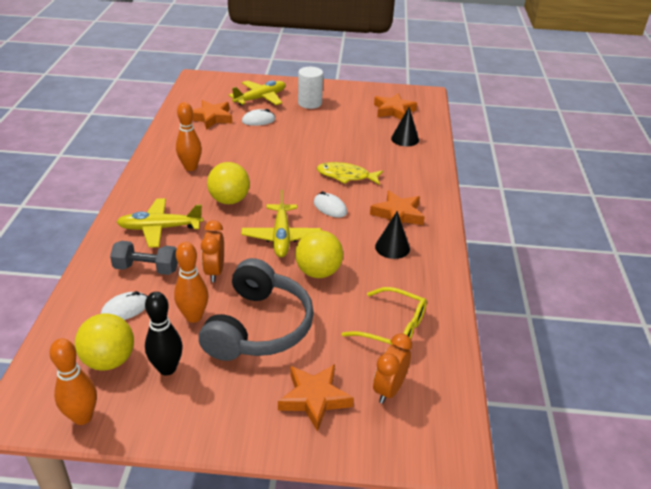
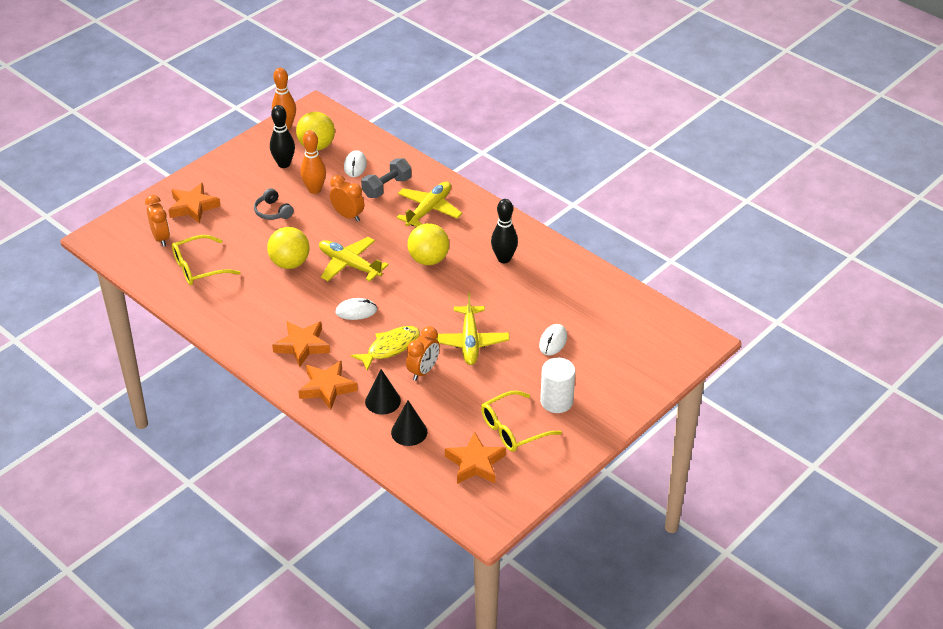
camera: 130 degrees right, 5 degrees up
orange bowling pin [176,102,202,171] -> black bowling pin [491,199,518,263]
orange star [192,100,232,130] -> orange star moved to [298,360,357,410]
grey headphones [199,258,314,361] -> grey headphones [254,188,294,220], size x0.44
yellow plane [229,81,285,106] -> yellow plane moved to [435,293,510,365]
black cone [375,211,410,259] -> black cone moved to [365,369,401,414]
none -> orange clock [406,326,440,381]
none -> yellow glasses [481,391,562,452]

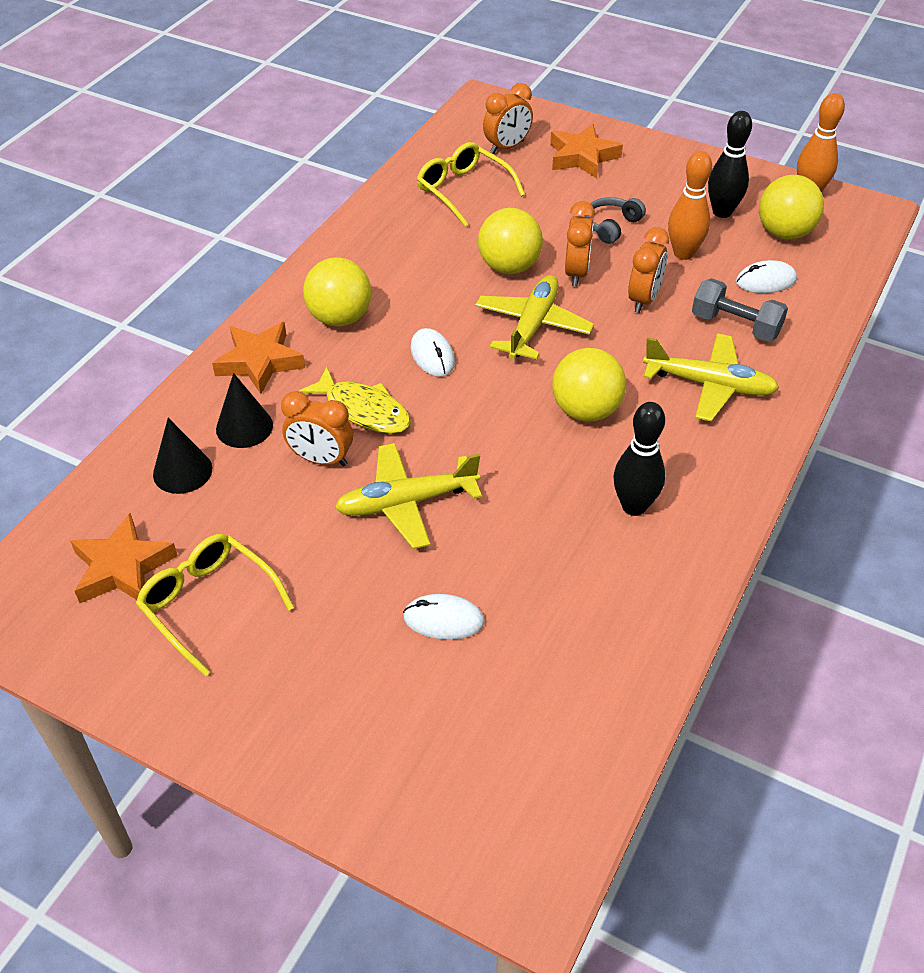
camera: 75 degrees right, 5 degrees up
orange star [272,321,330,367] -> yellow ball [303,257,371,326]
white cylinder [540,358,575,413] -> none
none -> orange clock [565,201,595,286]

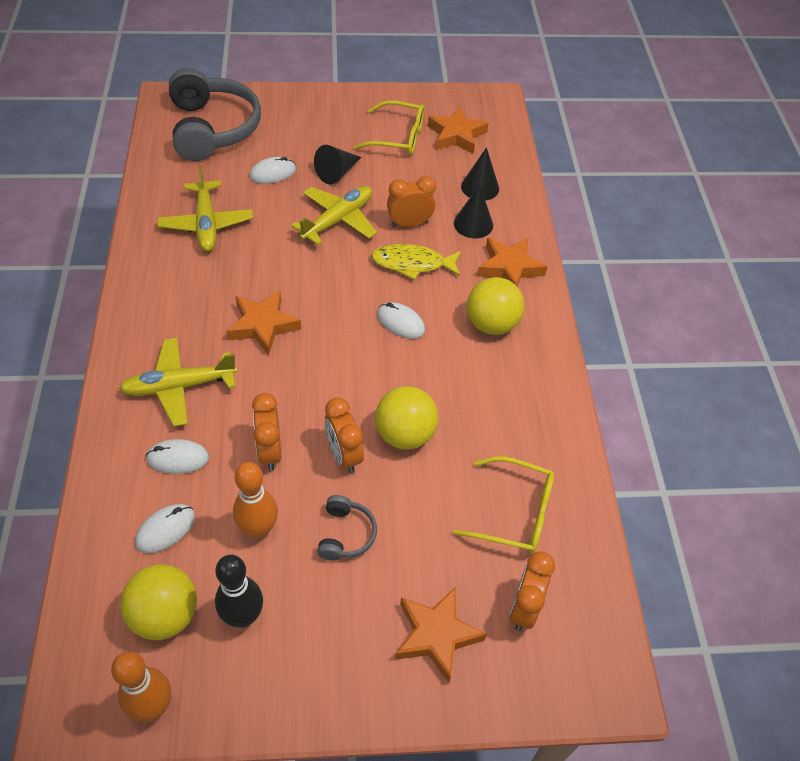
camera: 145 degrees right, 5 degrees up
yellow plane [475,275,594,360] -> yellow plane moved to [157,165,253,251]
yellow ball [552,348,626,422] -> orange star [226,290,301,356]
black bowling pin [614,402,665,516] -> none
grey dumbbell [692,278,788,342] -> white mouse [146,439,209,474]
none -> grey headphones [169,68,261,161]
none -> black cone [314,145,362,185]

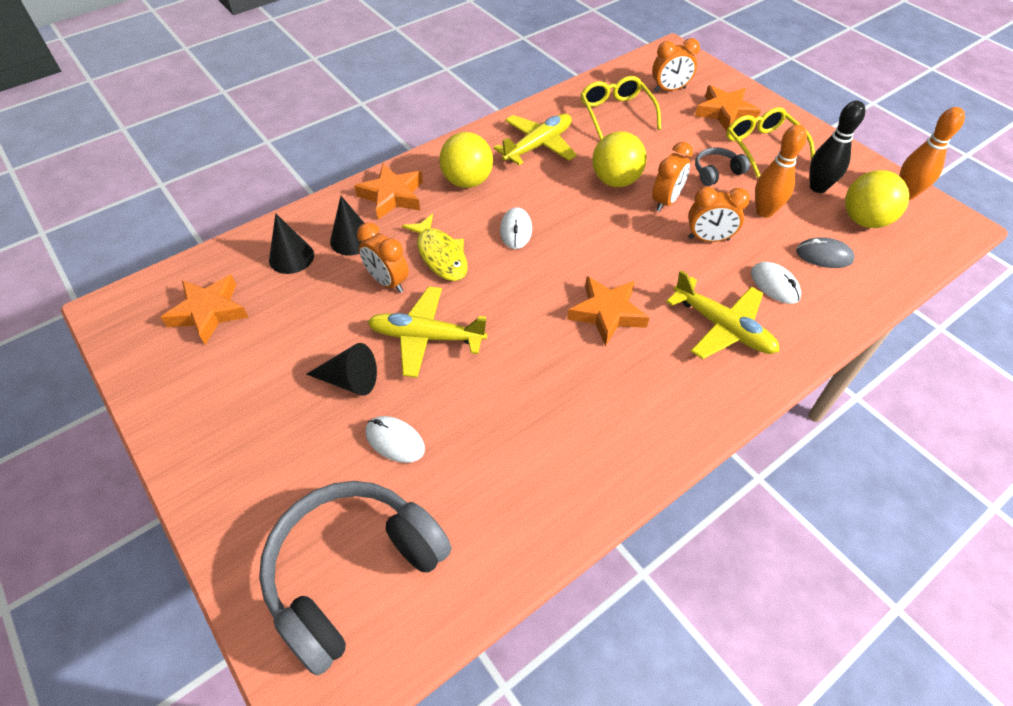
camera: 120 degrees left, 0 degrees up
white mouse [135,504,195,553] -> grey mouse [796,237,855,268]
yellow plane [157,165,253,251] -> yellow plane moved to [493,114,577,165]
orange clock [252,393,281,471] -> orange clock turned 45 degrees clockwise [688,187,750,242]
yellow glasses [353,100,424,155] -> yellow glasses moved to [726,107,815,178]

